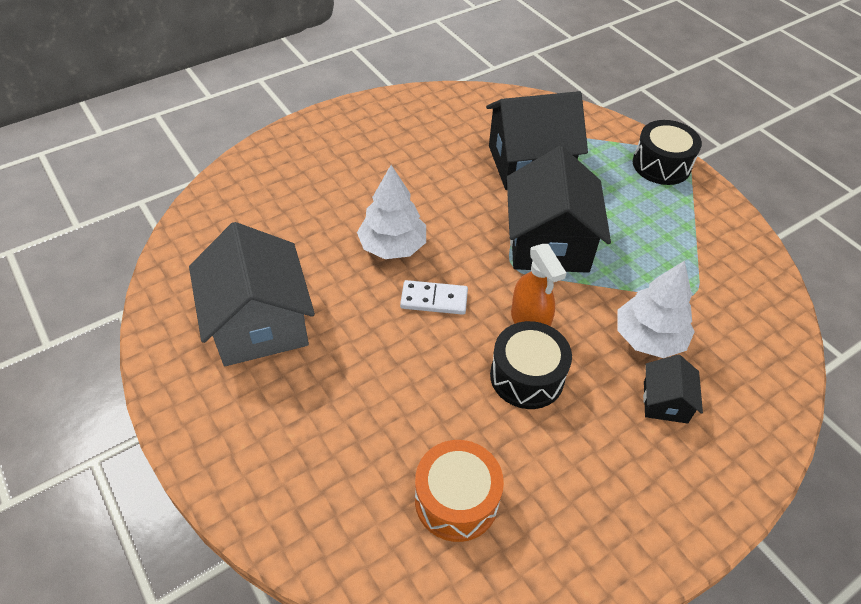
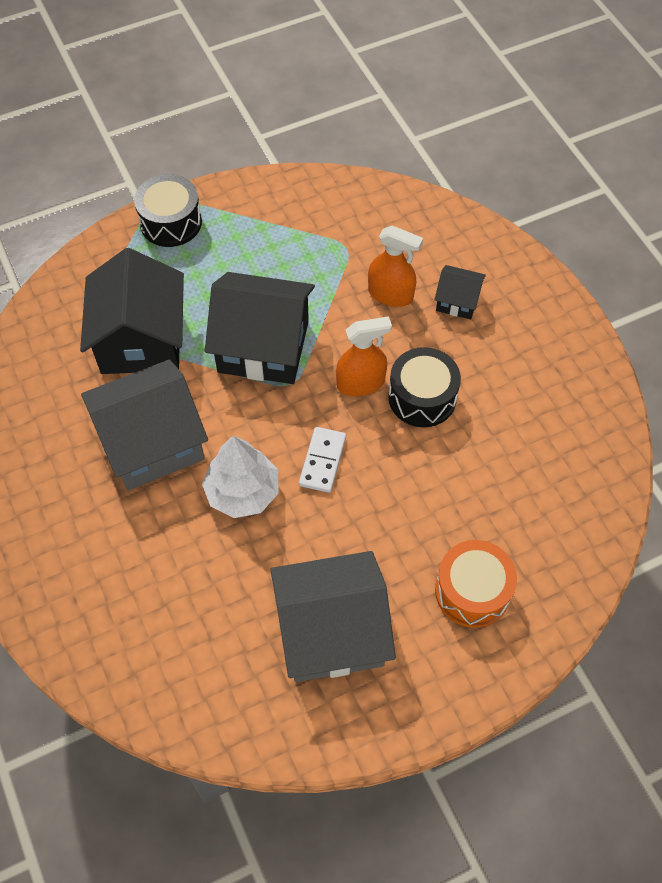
camera: 80 degrees left, 10 degrees up
orange drum [415,440,504,542] -> orange drum moved to [435,540,517,628]
white tree [618,261,695,358] -> orange spray bottle [368,225,423,307]
none -> grey house [81,360,208,491]

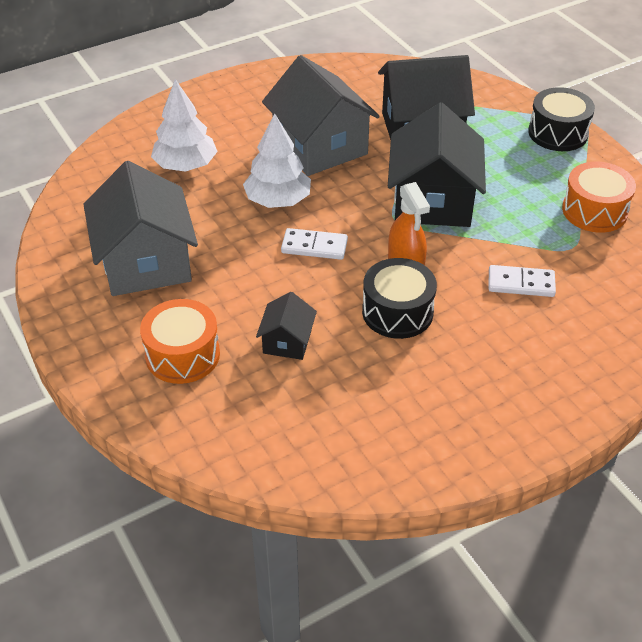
camera: 85 degrees right, 15 degrees down
orange spray bottle [368,225,423,307] -> white domino [489,265,556,297]
black house [434,265,486,319] -> black house moved to [256,292,317,360]
none -> white tree [151,79,218,172]
none -> orange drum [562,162,636,233]

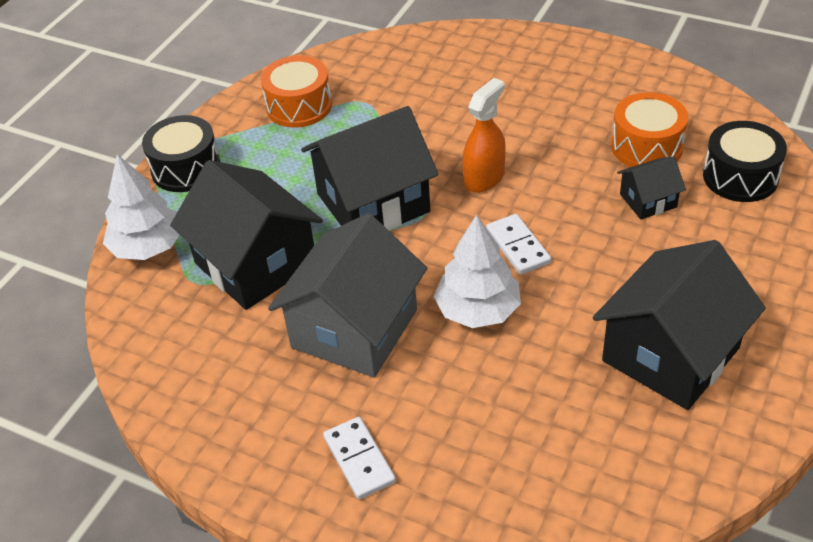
camera: 120 degrees left, 0 degrees up
grey house [83,161,198,296] -> black house [593,240,766,410]
orange drum [140,299,220,384] -> orange drum moved to [611,92,688,167]
white tree [151,79,218,172] -> white tree moved to [103,154,180,260]
black drum [362,258,437,339] -> black drum moved to [703,121,787,202]
white domino [489,265,556,297] -> white domino moved to [323,417,396,499]

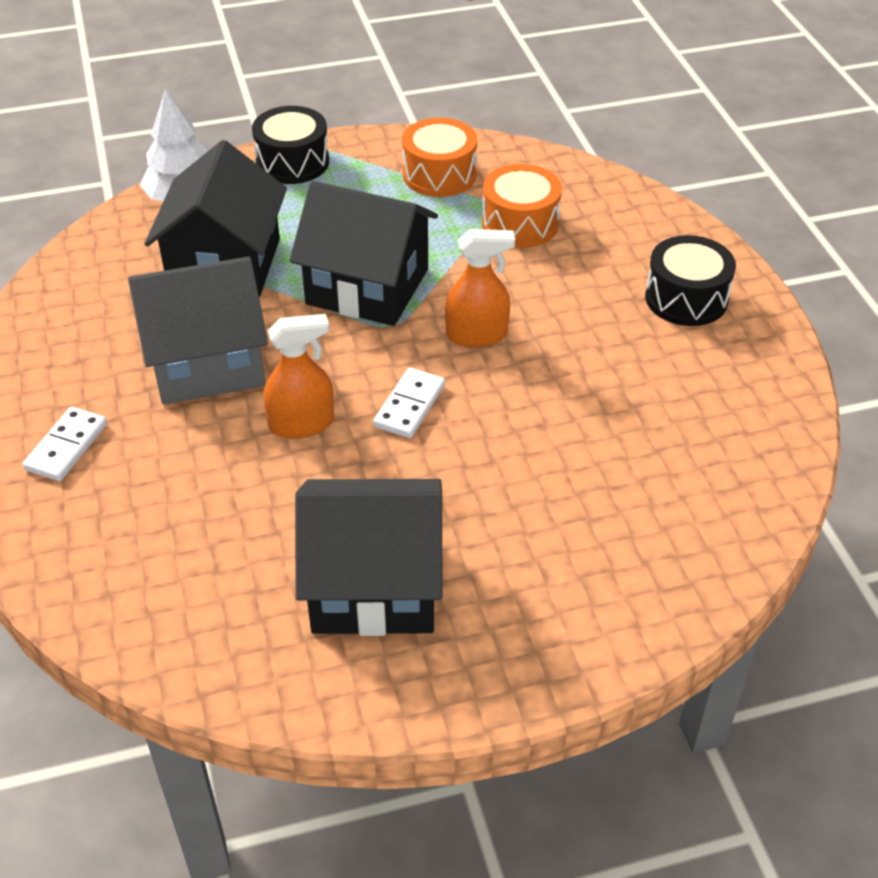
camera: 45 degrees right, 0 degrees up
white tree [433,215,521,328] -> orange spray bottle [264,314,334,439]
orange drum [611,92,688,167] -> orange drum moved to [482,164,562,248]
black house [617,156,686,219] -> none
black drum [703,121,787,202] -> black drum moved to [645,235,736,326]

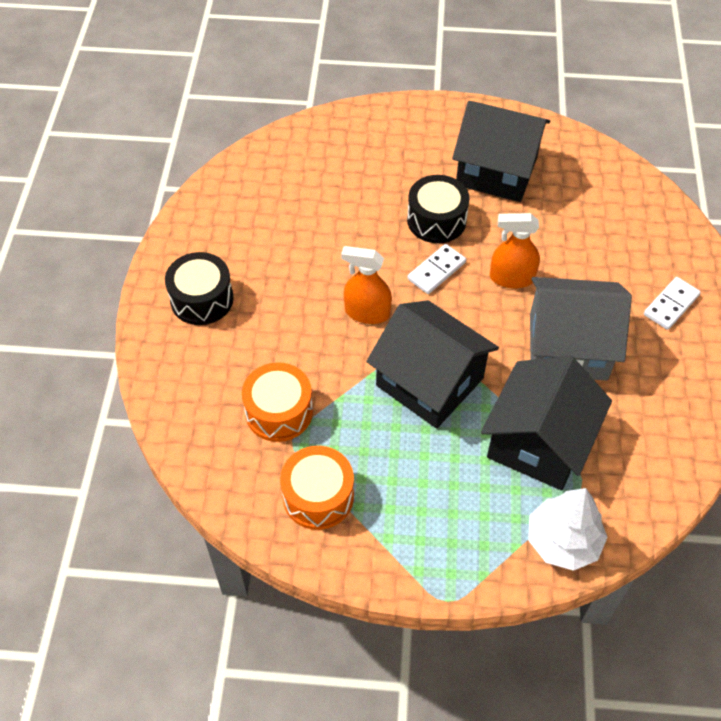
camera: 160 degrees left, 10 degrees up
black drum [252,106,329,184] -> black drum moved to [407,175,470,243]

